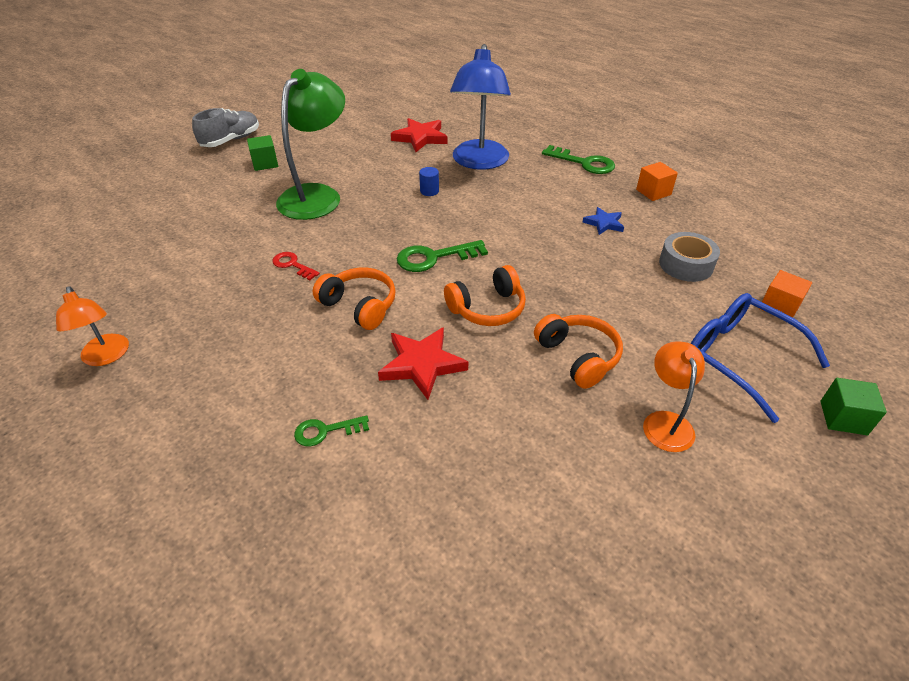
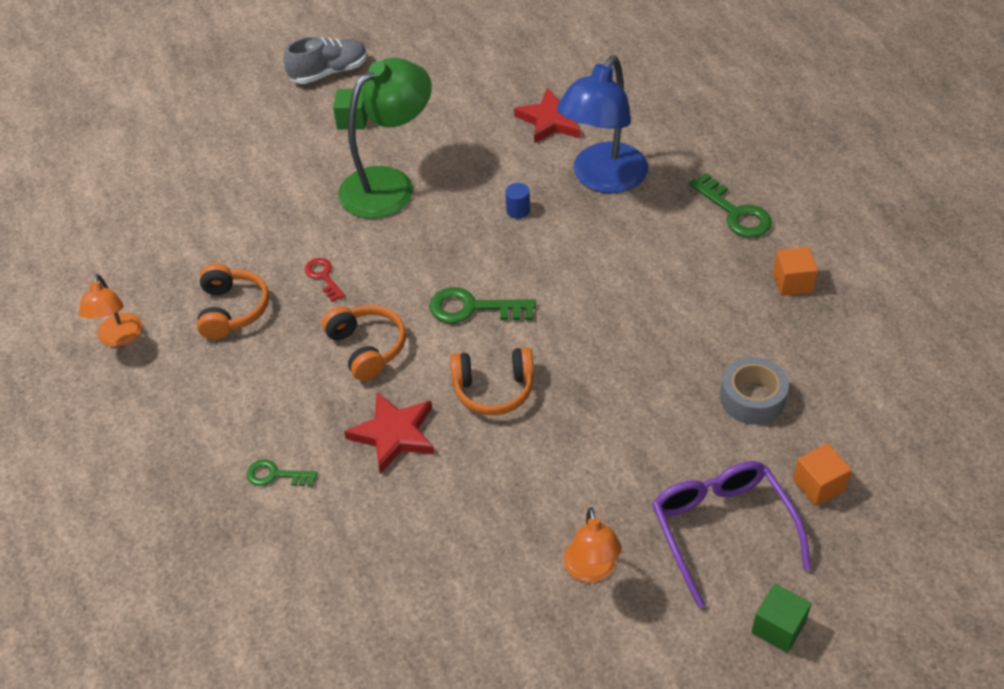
camera: 25 degrees right, 5 degrees up
orange headphones [534,314,623,389] -> orange headphones moved to [197,263,269,339]
blue star [582,207,624,235] -> none
orange lamp [643,341,705,452] -> orange lamp turned 150 degrees clockwise [564,507,622,582]
blue glasses [691,293,830,423] -> purple glasses [652,461,811,608]

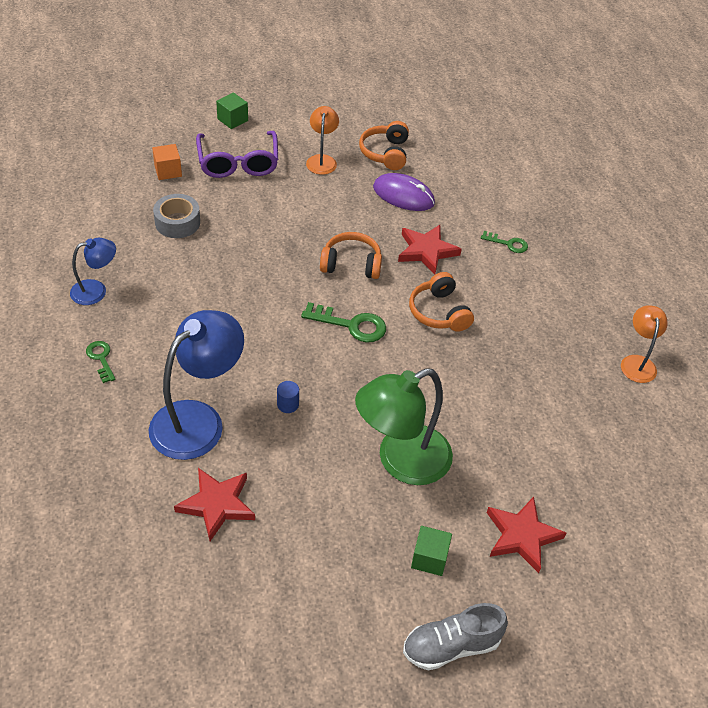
camera: 175 degrees left, 0 degrees up
orange headphones [197,263,269,339] -> orange headphones moved to [359,121,409,170]
red key [304,258,345,302] -> none
green key [689,173,772,238] -> green key [86,341,116,383], size x0.61
orange cube [773,247,818,296] -> blue lamp [70,238,116,305]
none -> purple mouse [373,173,435,211]
none -> red star [487,497,566,573]

